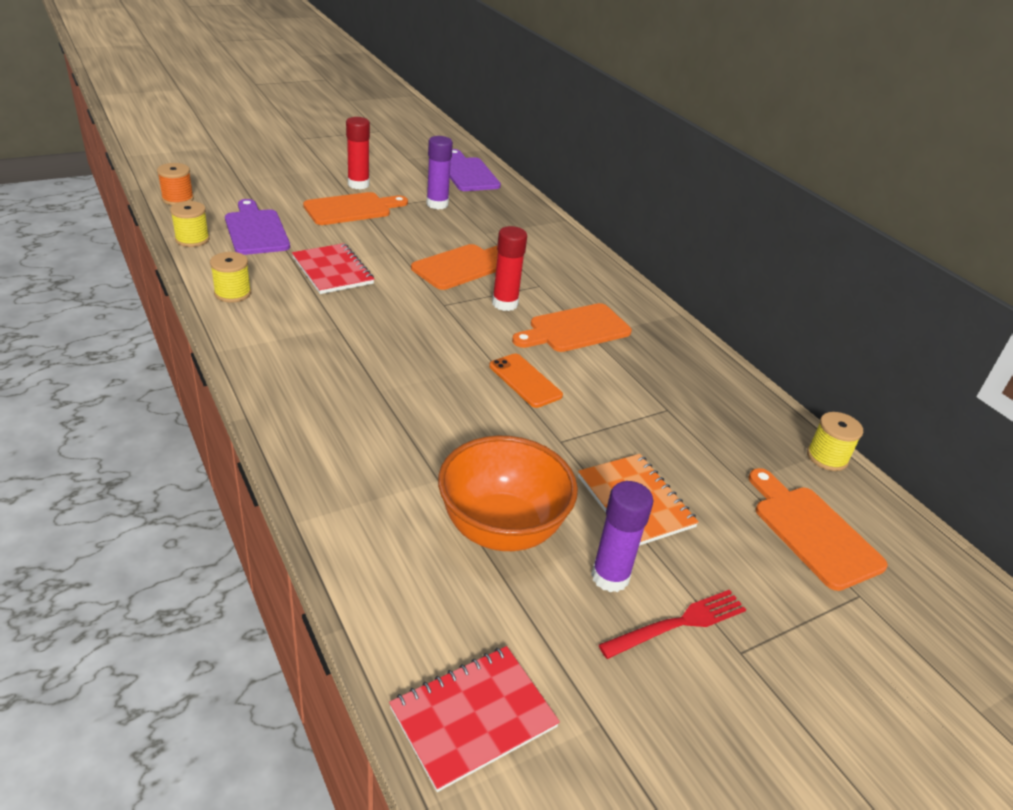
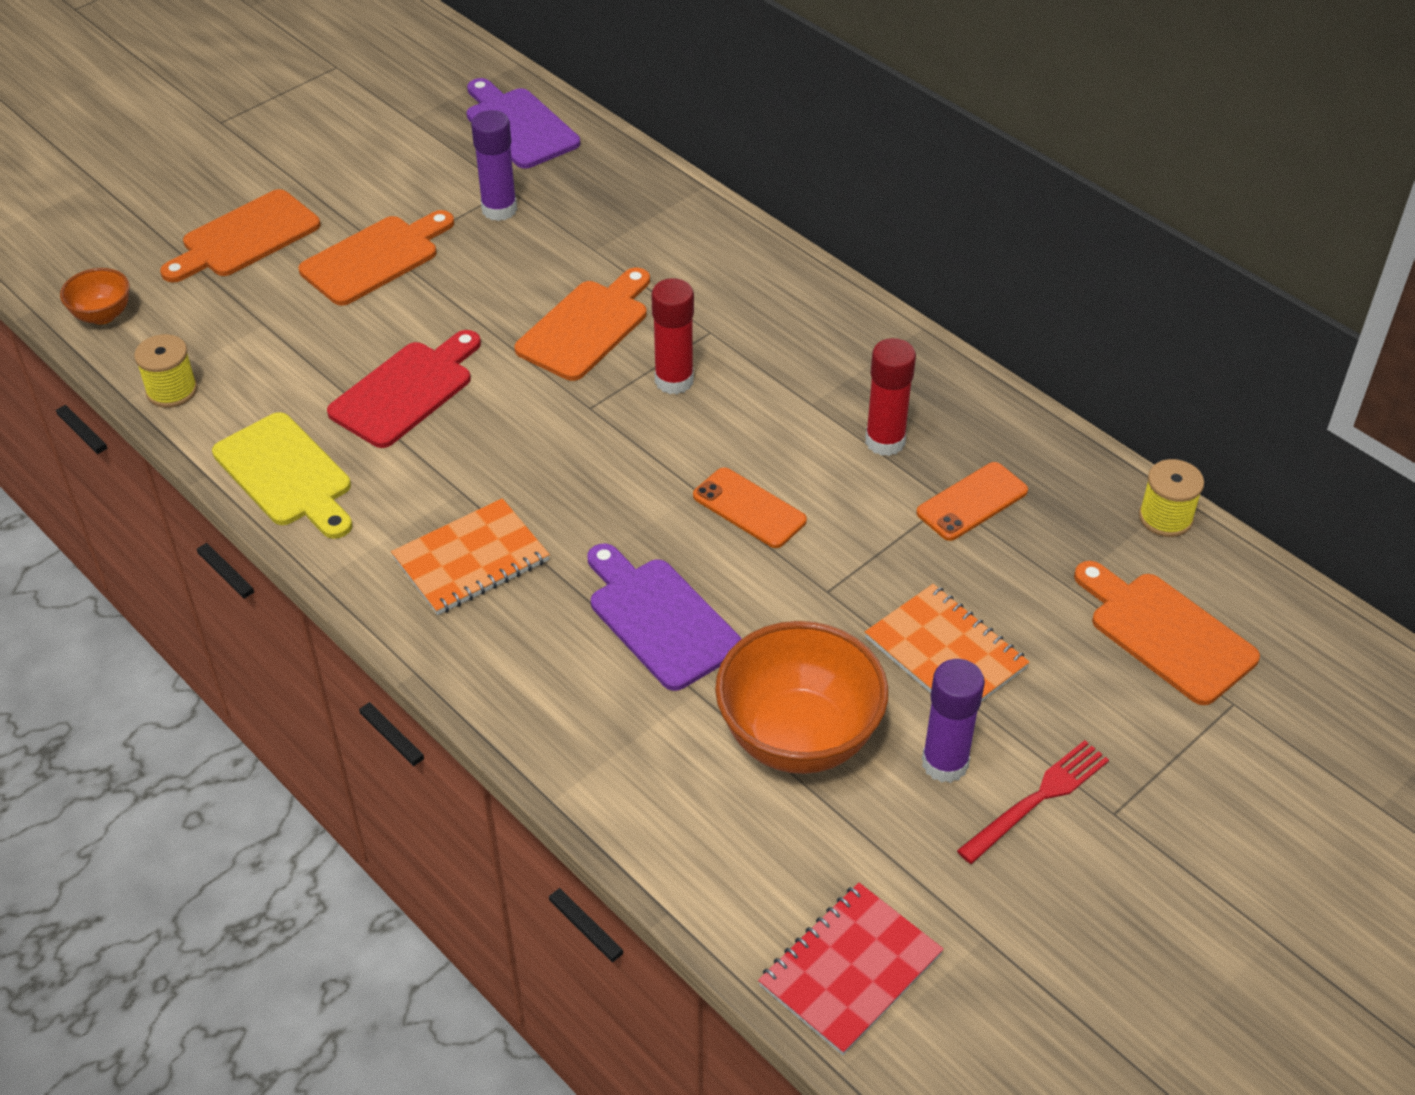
camera: 10 degrees left, 10 degrees up
orange spool [157,163,194,205] -> orange bowl [60,268,130,324]
yellow spool [210,252,251,302] -> yellow cutting board [212,412,352,539]
purple cutting board [225,199,290,255] -> purple cutting board moved to [587,543,741,691]
red notebook [292,243,374,294] -> red cutting board [327,330,481,448]
red glue stick [346,117,370,189] -> red glue stick moved to [865,338,916,456]
orange cutting board [512,303,632,352] -> orange cutting board moved to [160,189,320,283]
none -> orange notebook [391,498,550,615]
none -> orange phone [916,462,1028,541]

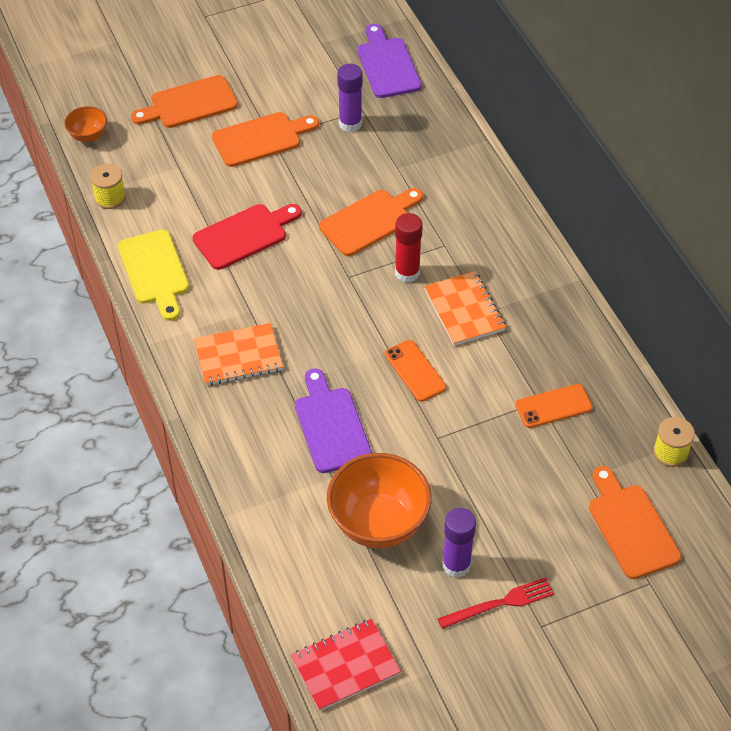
camera: 20 degrees right, 5 degrees up
red glue stick [865,338,916,456] -> none
orange notebook [865,584,1030,702] -> orange notebook moved to [424,271,506,346]

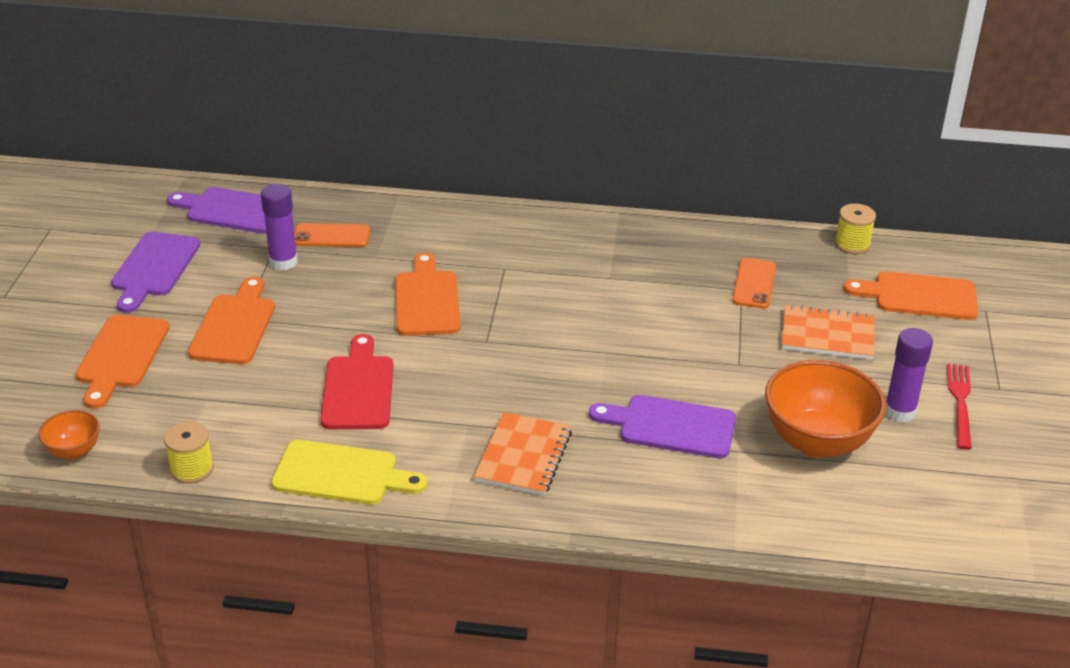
camera: 60 degrees left, 15 degrees down
red notebook [291,619,401,711] -> none
orange phone [385,340,446,402] -> orange phone moved to [294,223,370,247]
red glue stick [395,213,423,283] -> none
orange notebook [424,271,506,346] -> orange notebook moved to [782,304,874,360]
none -> purple cutting board [111,232,200,313]

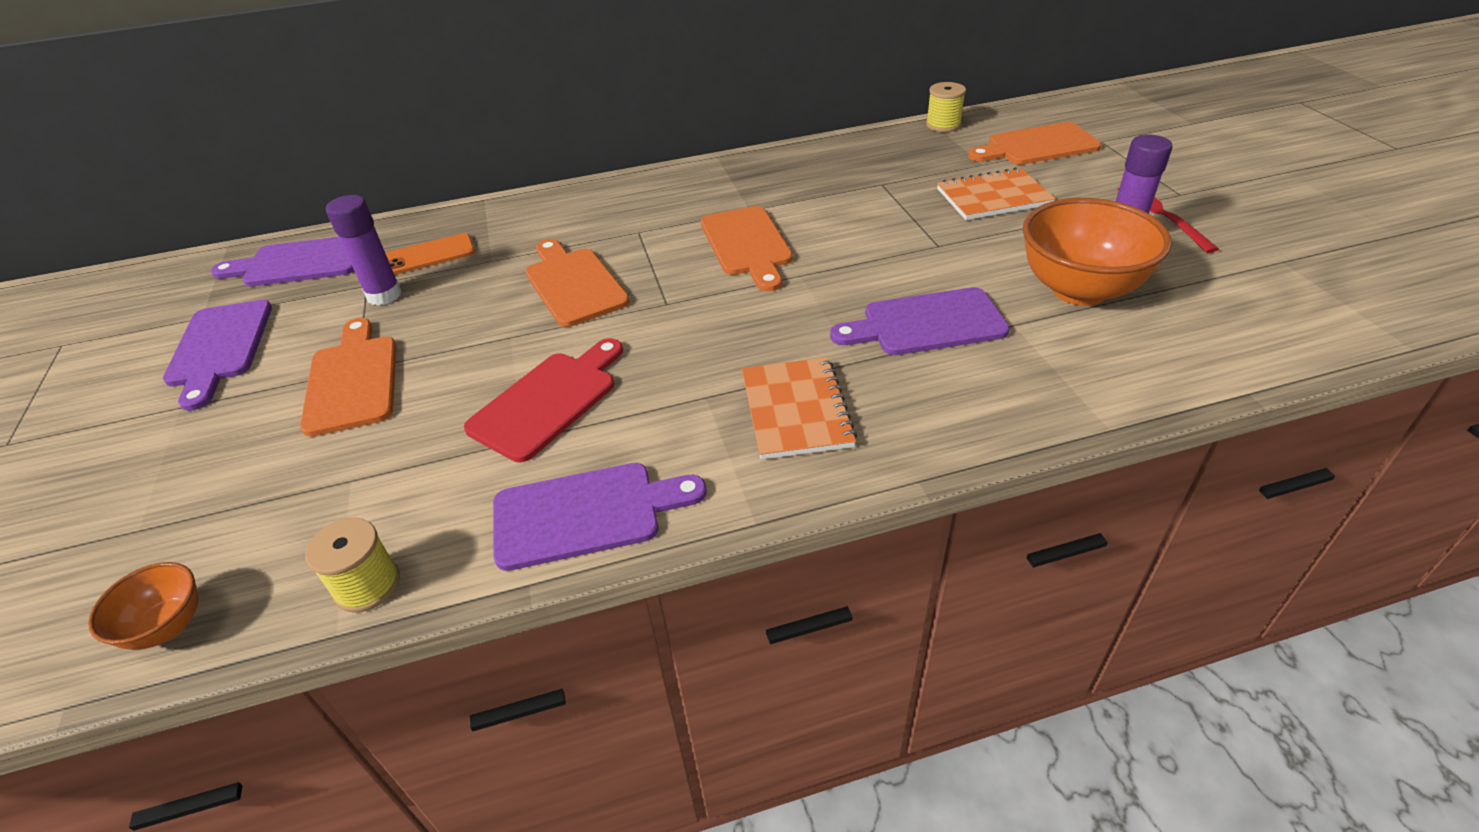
camera: 20 degrees left, 5 degrees up
orange cutting board [76,315,170,409] -> orange cutting board moved to [701,206,793,292]
yellow cutting board [271,440,428,505] -> purple cutting board [493,463,706,571]
red cutting board [320,334,393,429] -> red cutting board turned 60 degrees clockwise [464,338,623,462]
orange phone [732,258,776,309] -> none

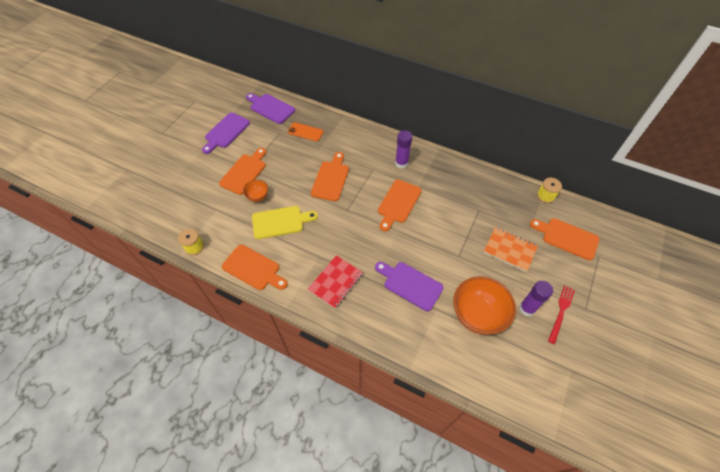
camera: 40 degrees right, 15 degrees up
orange bowl [88,562,198,650] -> orange bowl moved to [243,180,268,202]
purple glue stick [326,195,402,305] -> purple glue stick moved to [395,130,412,169]
red cutting board [464,338,623,462] -> yellow cutting board [252,206,318,239]
purple cutting board [493,463,706,571] -> orange cutting board [222,245,288,290]
orange notebook [742,357,857,460] -> red notebook [308,255,363,308]

